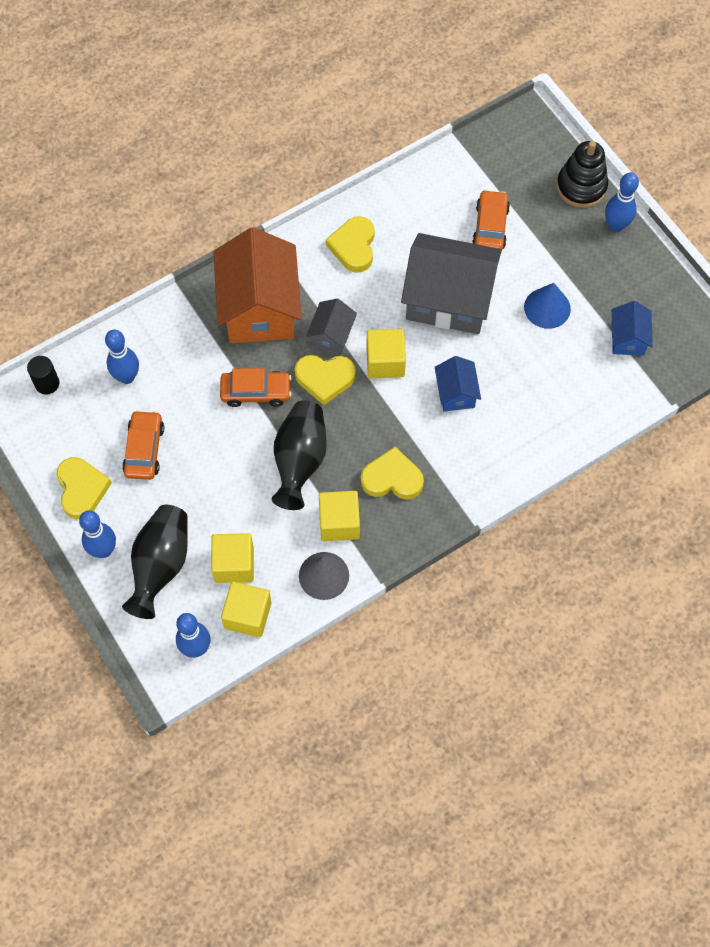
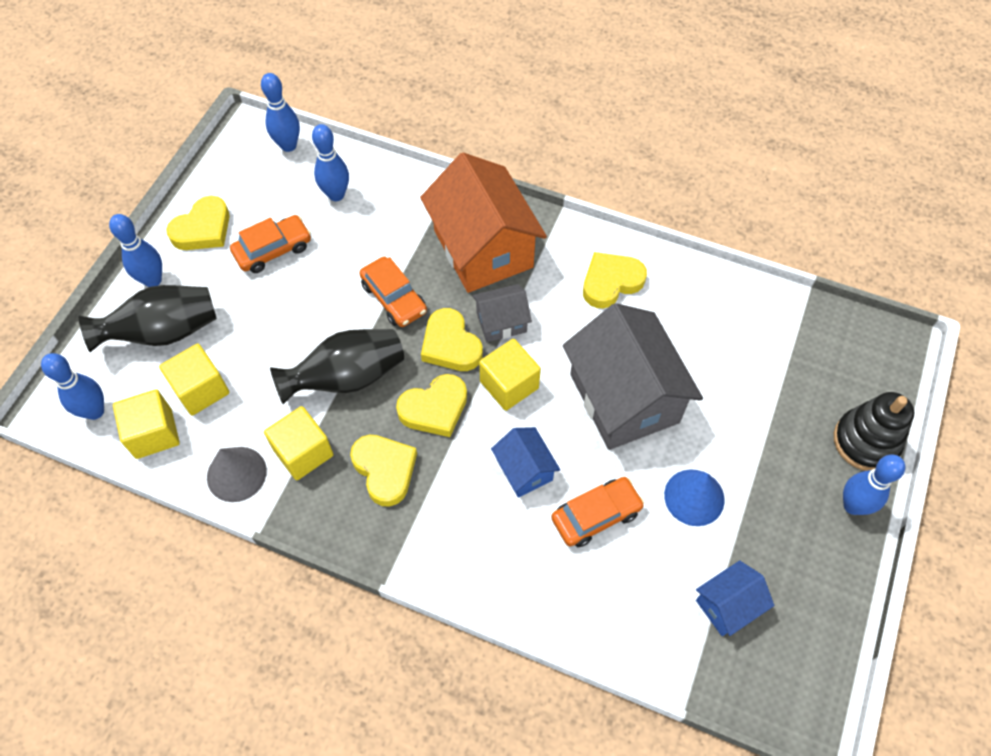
camera: 55 degrees right, 5 degrees down
black cylinder [27,356,60,394] -> blue bowling pin [261,73,300,152]
orange house [213,227,302,343] -> orange house turned 75 degrees counterclockwise [420,153,547,293]
blue house [435,356,481,412] -> blue house turned 75 degrees counterclockwise [491,427,560,498]
orange car [472,190,510,250] -> orange car moved to [551,477,645,547]
none -> yellow heart [396,374,467,437]

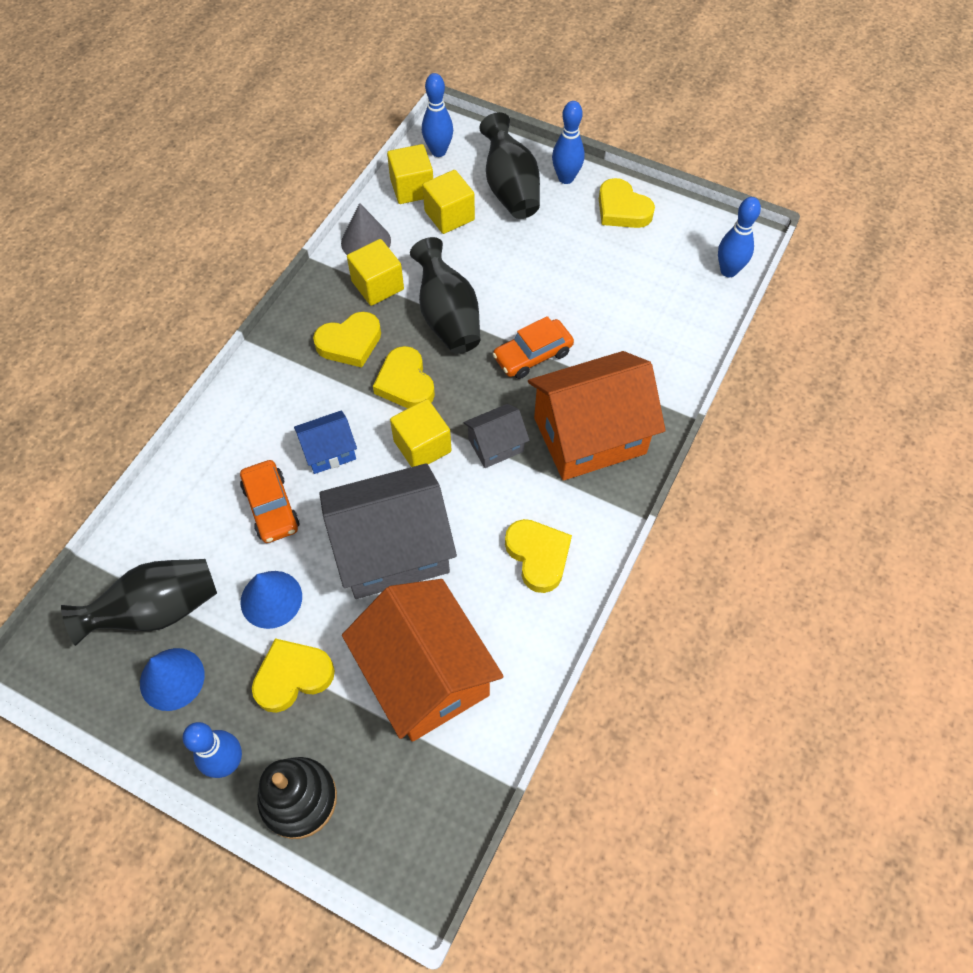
camera: 95 degrees right, 0 degrees up
orange car [230,215,311,273] -> none
blue bowling pin [312,124,349,201] -> none
yellow heart [421,308,483,371] -> yellow heart moved to [252,638,335,713]
grey house [472,284,532,342] -> grey house turned 75 degrees clockwise [463,404,530,468]
blue house [696,560,774,636] -> black vase [61,559,217,646]
none -> blue cone [140,648,205,711]
none -> orange house [342,579,504,742]

